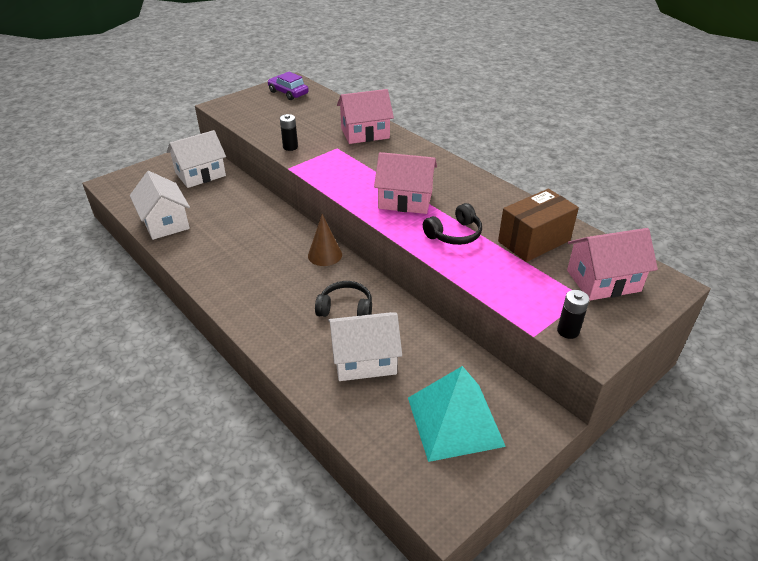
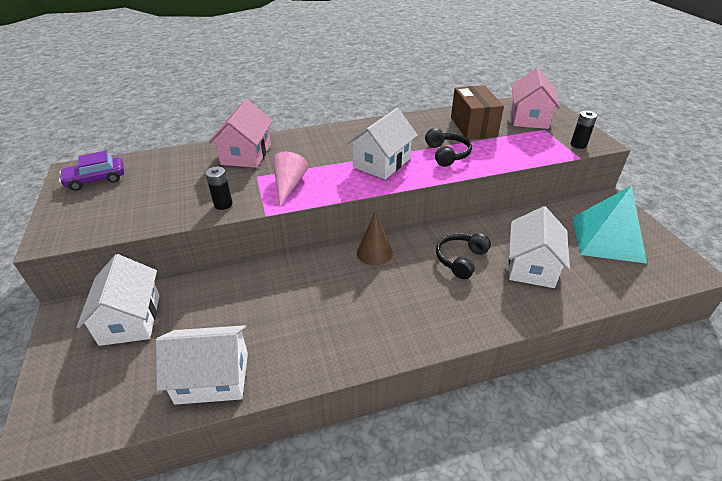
camera: 65 degrees left, 0 degrees up
pink house [374,152,437,214] -> white house [347,108,418,179]
none -> pink cone [273,152,308,206]

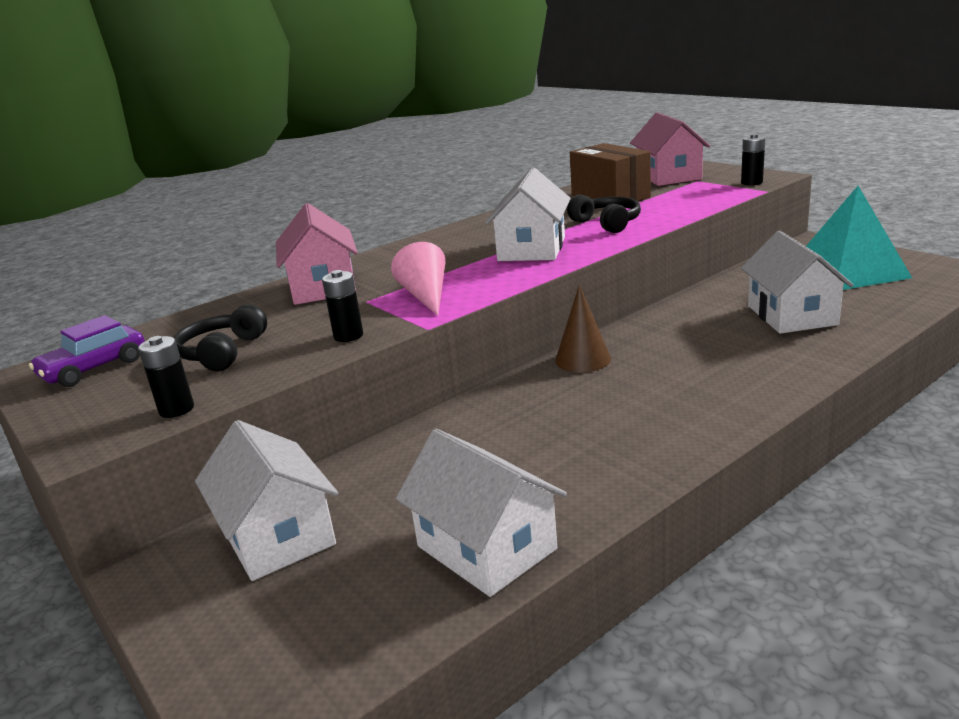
camera: 20 degrees left, 15 degrees down
white house [156,325,248,405] -> white house turned 75 degrees clockwise [396,429,567,597]
black headphones [436,233,491,279] -> black headphones moved to [174,304,267,371]
none -> black battery [138,336,194,418]

